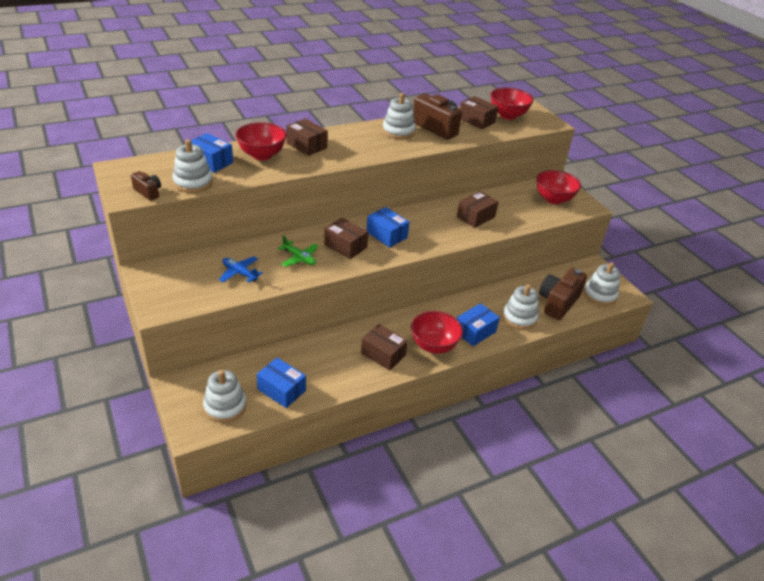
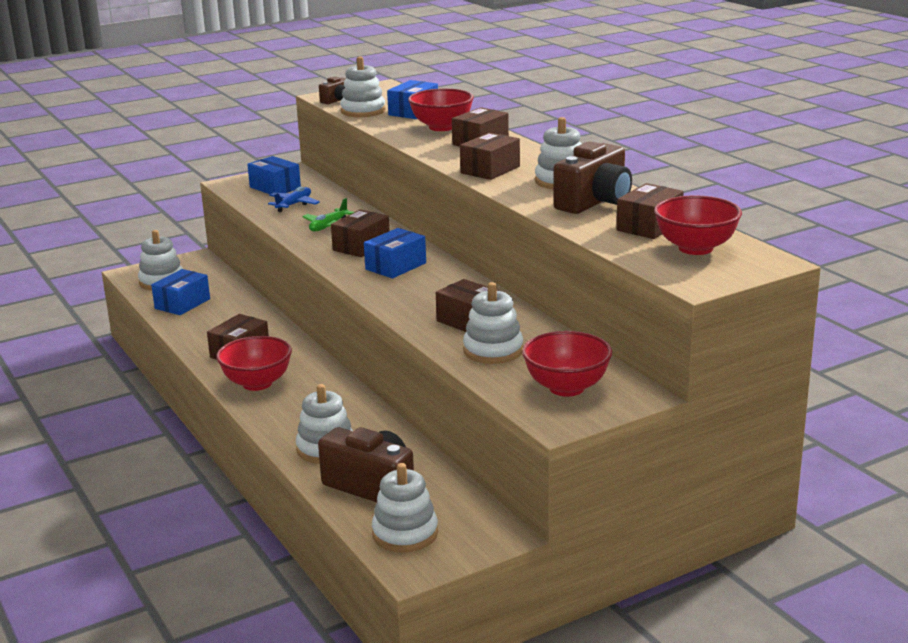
camera: 90 degrees right, 15 degrees down
blue box [457,303,500,346] -> blue box moved to [247,156,301,194]
none -> brown box [460,133,520,180]
none -> white stacking toy [463,282,523,364]

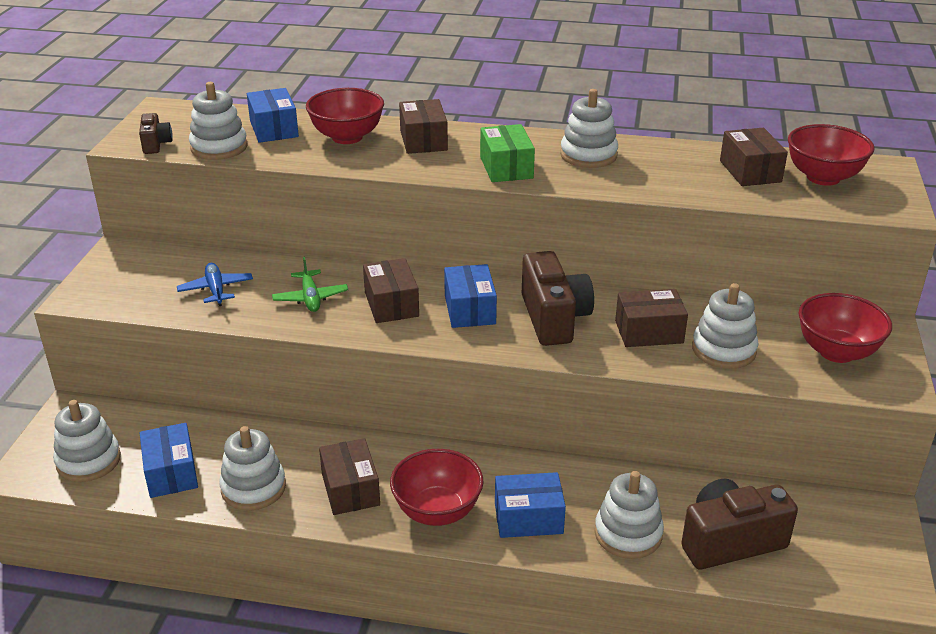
camera: 50 degrees left, 10 degrees up
blue box [247,156,301,194] -> blue box moved to [495,472,566,538]
white stacking toy [372,463,438,553] -> white stacking toy moved to [219,426,286,511]
brown box [460,133,520,180] -> green box [480,124,535,182]
brown camera [554,141,632,214] -> brown camera moved to [522,251,594,346]

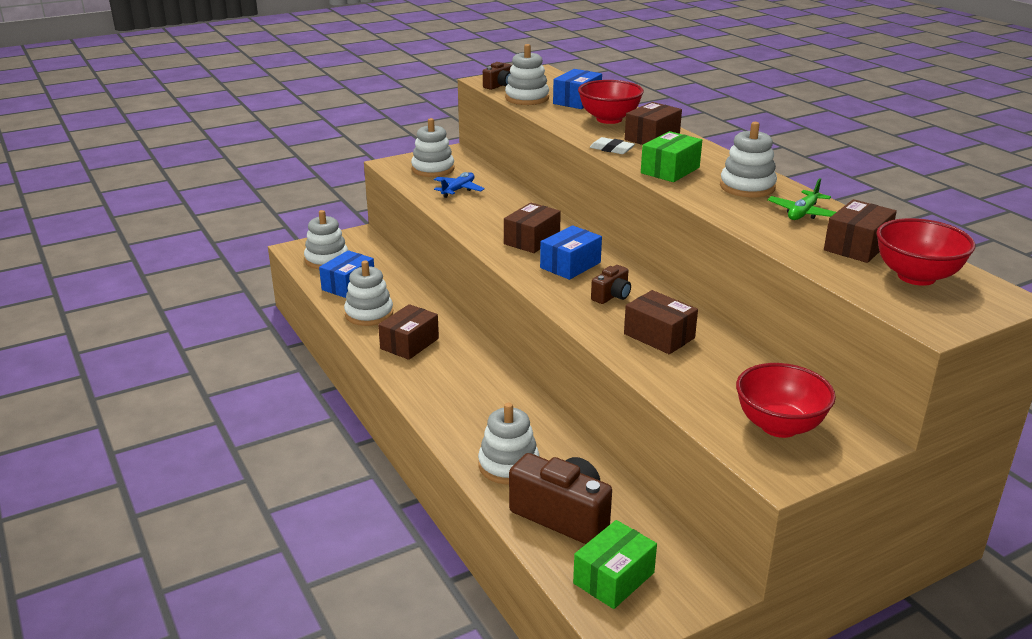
camera: 50 degrees right, 5 degrees down
green plane [272,257,348,312] -> green plane moved to [767,178,836,220]
red bowl [390,449,484,526] -> none
blue box [495,472,566,538] -> none
brown camera [522,251,594,346] -> brown camera [591,265,631,304], size x0.51
white stacking toy [692,283,758,369] -> white stacking toy moved to [411,118,454,177]
none -> green box [573,520,657,609]
none -> white eraser [590,137,635,154]

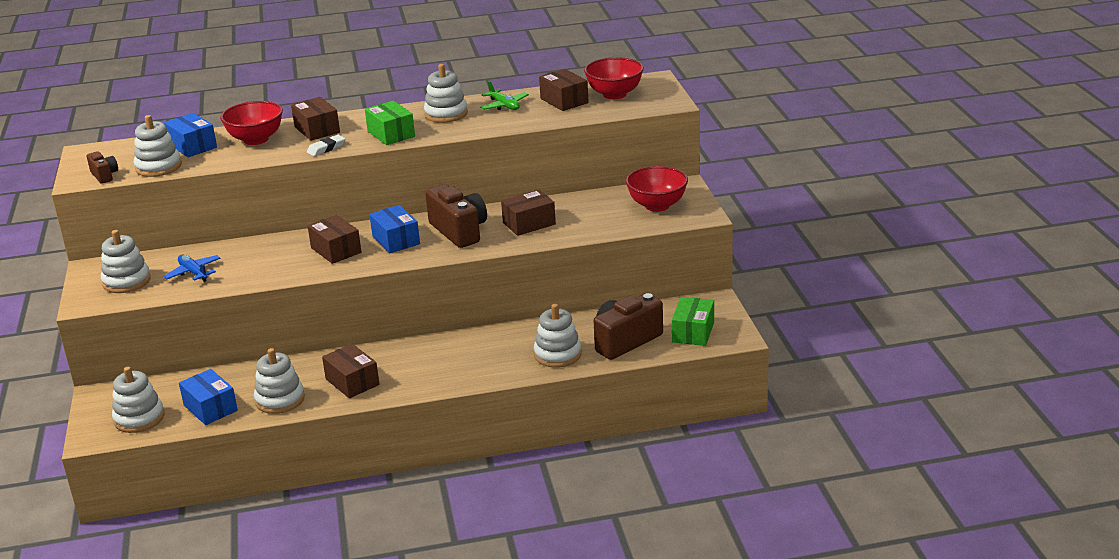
camera: 70 degrees left, 0 degrees up
green box [573,520,657,609] -> green box turned 45 degrees clockwise [672,297,714,346]
brown camera [591,265,631,304] -> brown camera [425,184,487,248], size x1.95

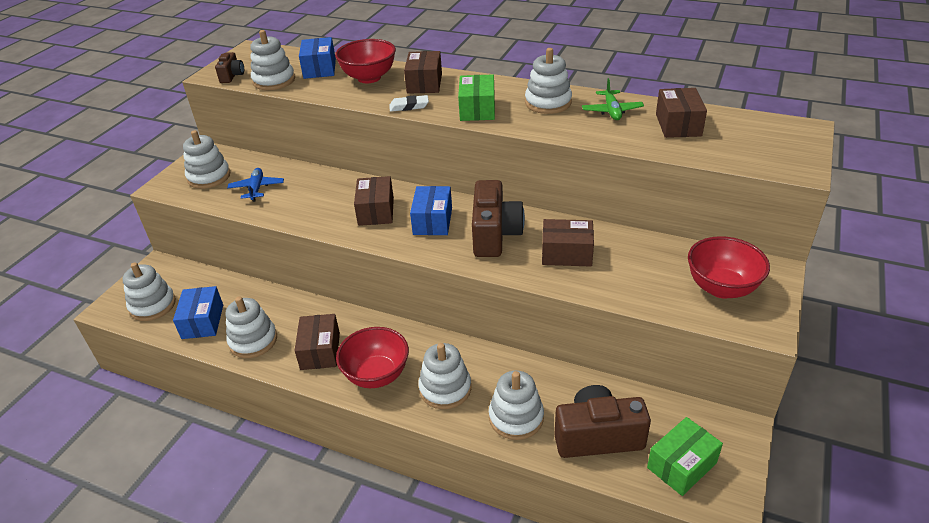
camera: 35 degrees right, 10 degrees up
red bowl [584,57,644,99] -> red bowl moved to [336,327,409,388]
none -> white stacking toy [418,343,471,409]

